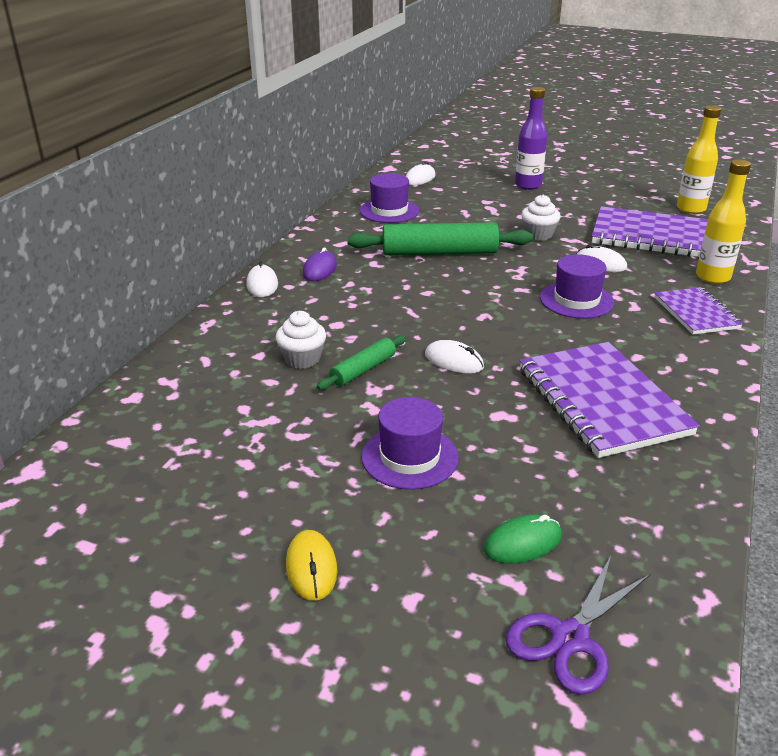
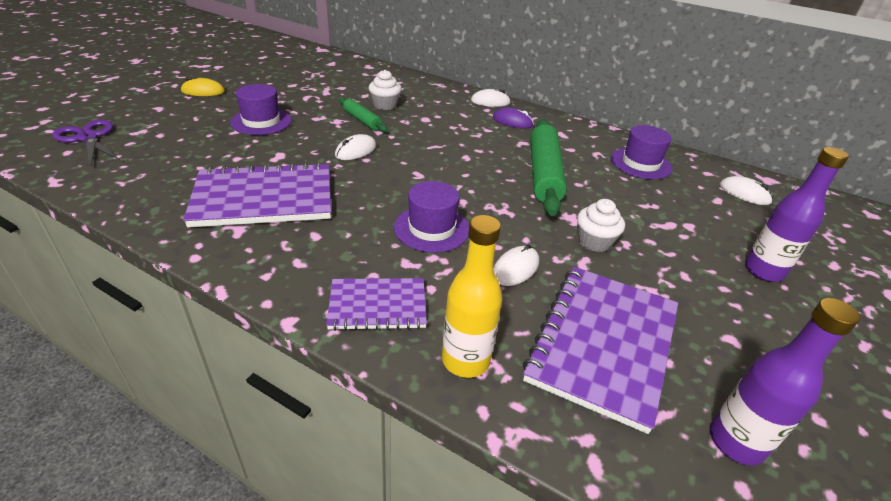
camera: 95 degrees right, 5 degrees up
green mouse [484,514,562,563] -> none
yellow bottle [677,105,721,214] -> purple bottle [710,298,860,465]

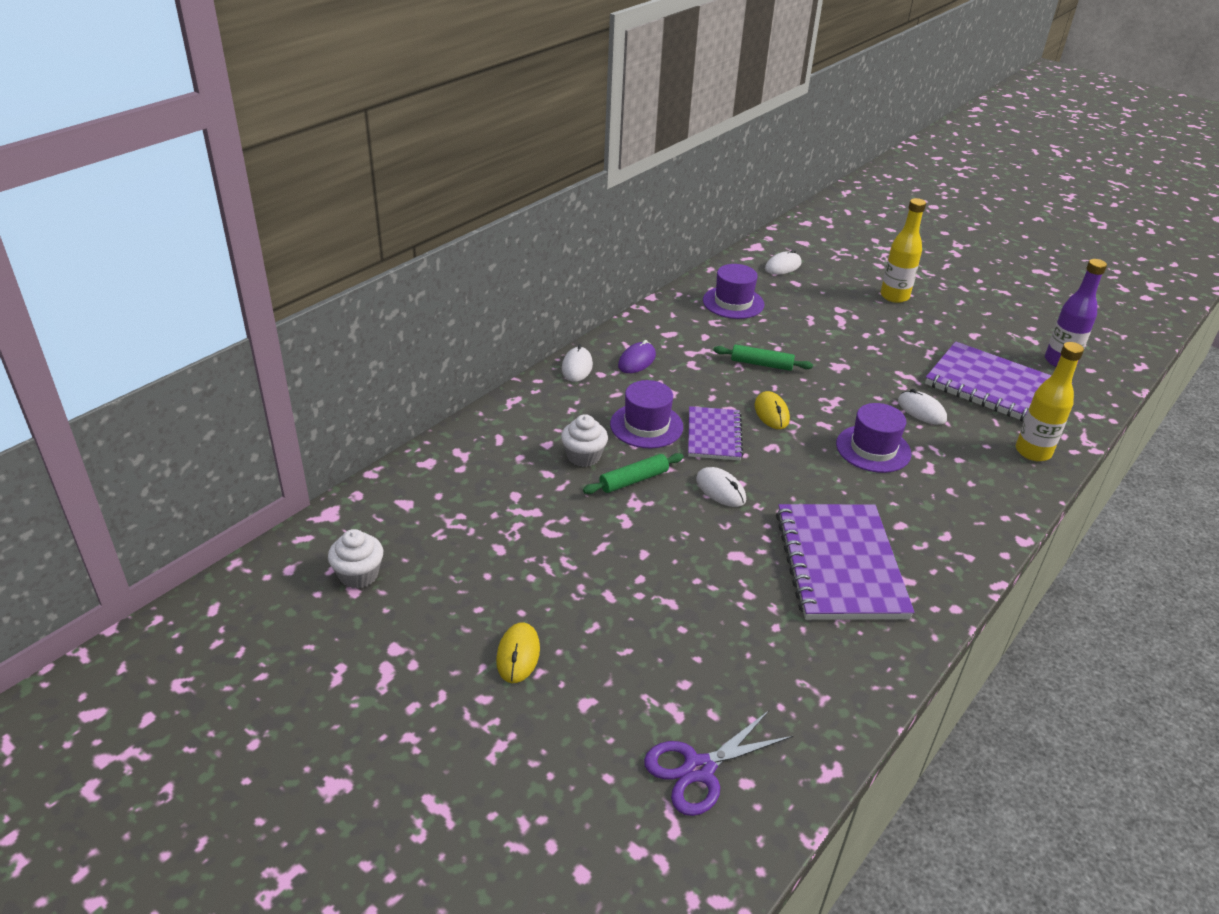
camera: 80 degrees left, 0 degrees up
purple hat [230,84,292,135] -> purple hat moved to [610,380,683,448]
purple notebook [326,278,427,331] -> purple notebook moved to [688,406,743,460]
green rolling pin [530,119,567,216] -> green rolling pin [714,344,813,371], size x0.53
white cupcake [577,199,625,252] -> white cupcake moved to [328,529,383,589]
purple bottle [745,147,849,282] -> yellow bottle [880,198,926,303]
none -> yellow mouse [755,391,790,429]

